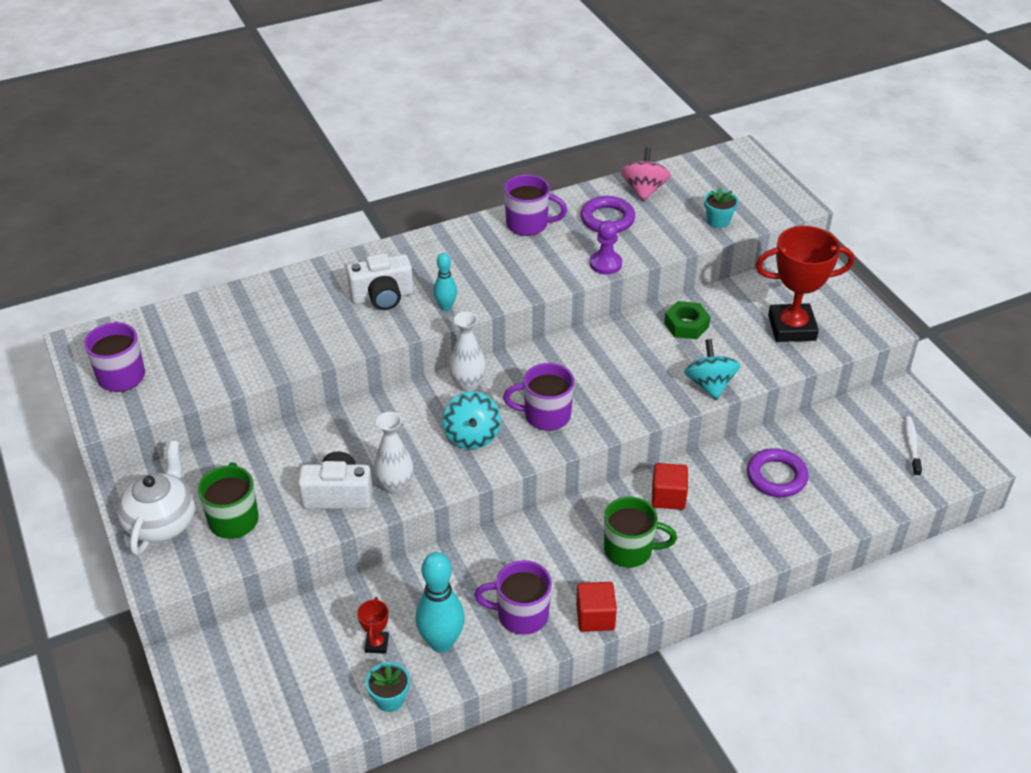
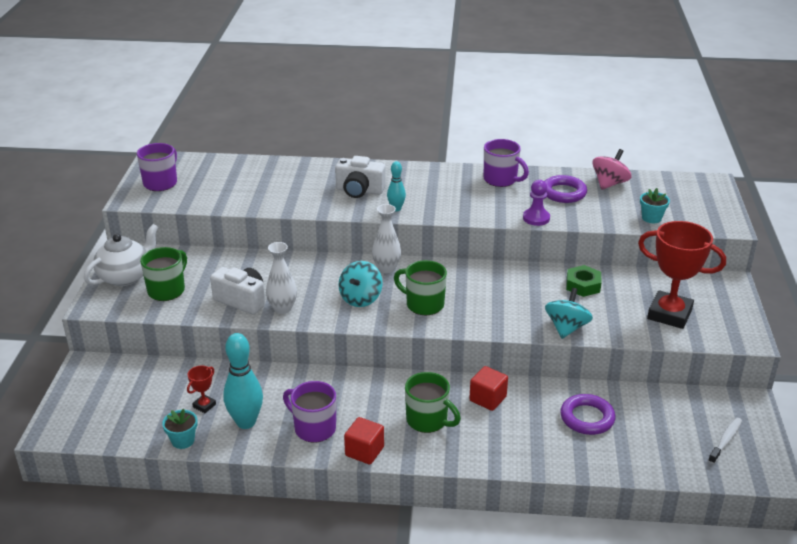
camera: 30 degrees right, 10 degrees down
purple mug [503,363,574,431] -> green mug [394,260,447,315]

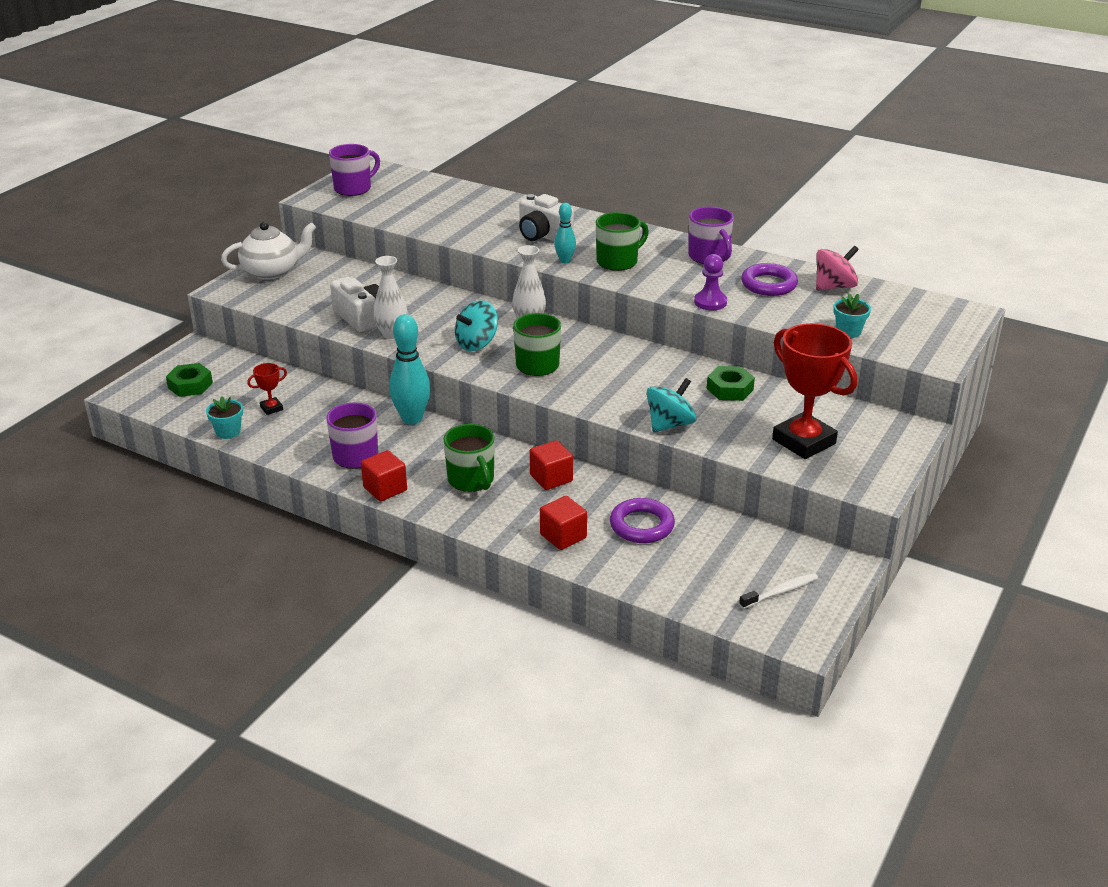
camera: 25 degrees right, 0 degrees up
green mug [140,247,187,301] -> green mug moved to [596,212,649,271]
turquoise bowling pin [223,333,263,429] -> turquoise bowling pin moved to [389,314,431,425]
none -> green nut [166,363,213,397]
none -> red cube [540,496,587,550]

